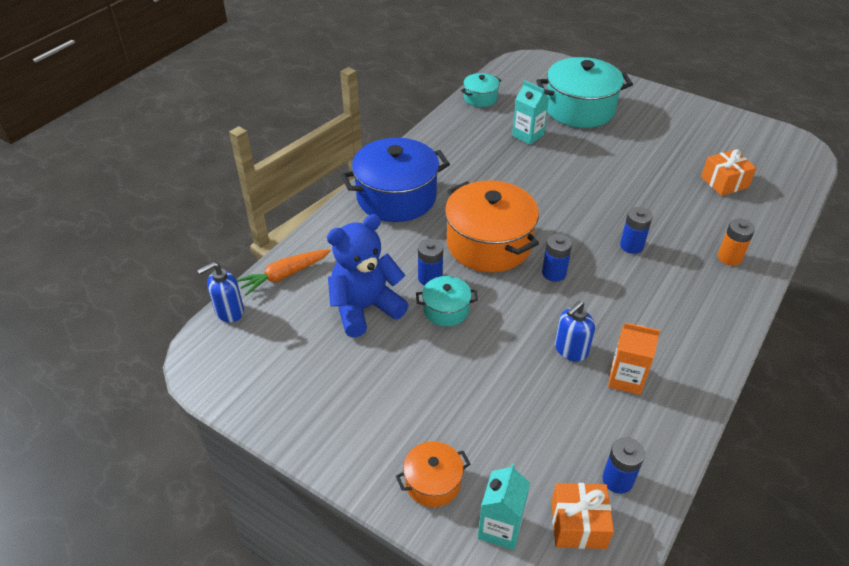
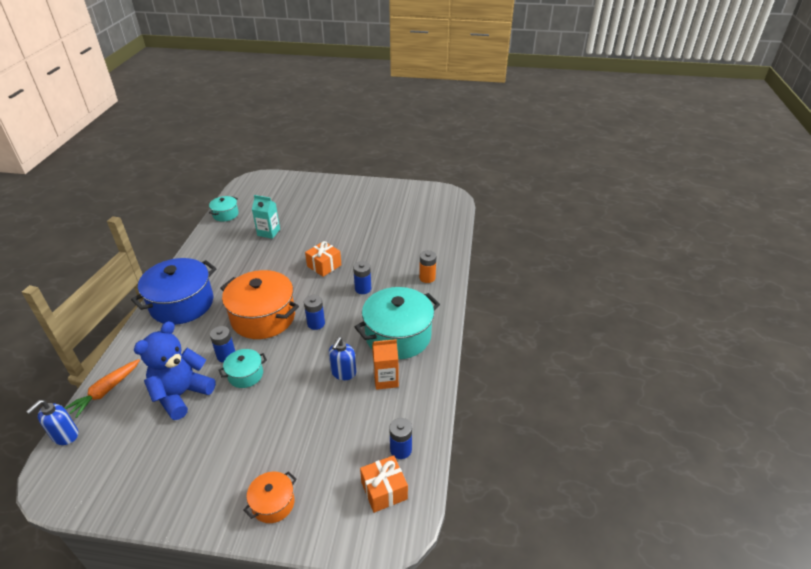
camera: 25 degrees left, 5 degrees down
turquoise carton [478,463,530,550] -> none
turquoise pot [536,57,633,128] -> turquoise pot moved to [355,287,440,359]
orange gift [701,149,756,196] -> orange gift moved to [305,241,342,277]

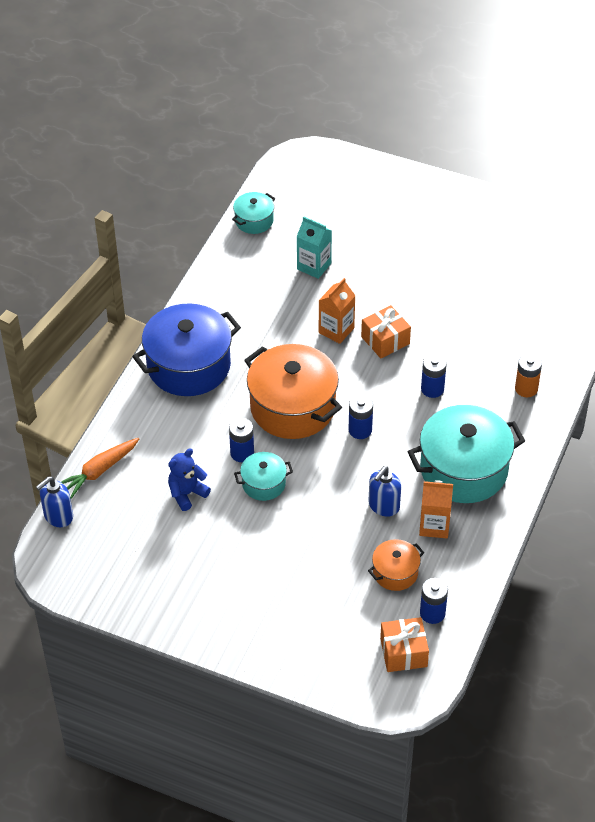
camera: 15 degrees right, 10 degrees up
blue teddy bear [134,321,216,420] -> blue teddy bear [168,448,211,511], size x0.57
orange pot [243,471,297,523] -> orange pot moved to [368,539,424,591]
none -> orange carton [319,278,356,344]

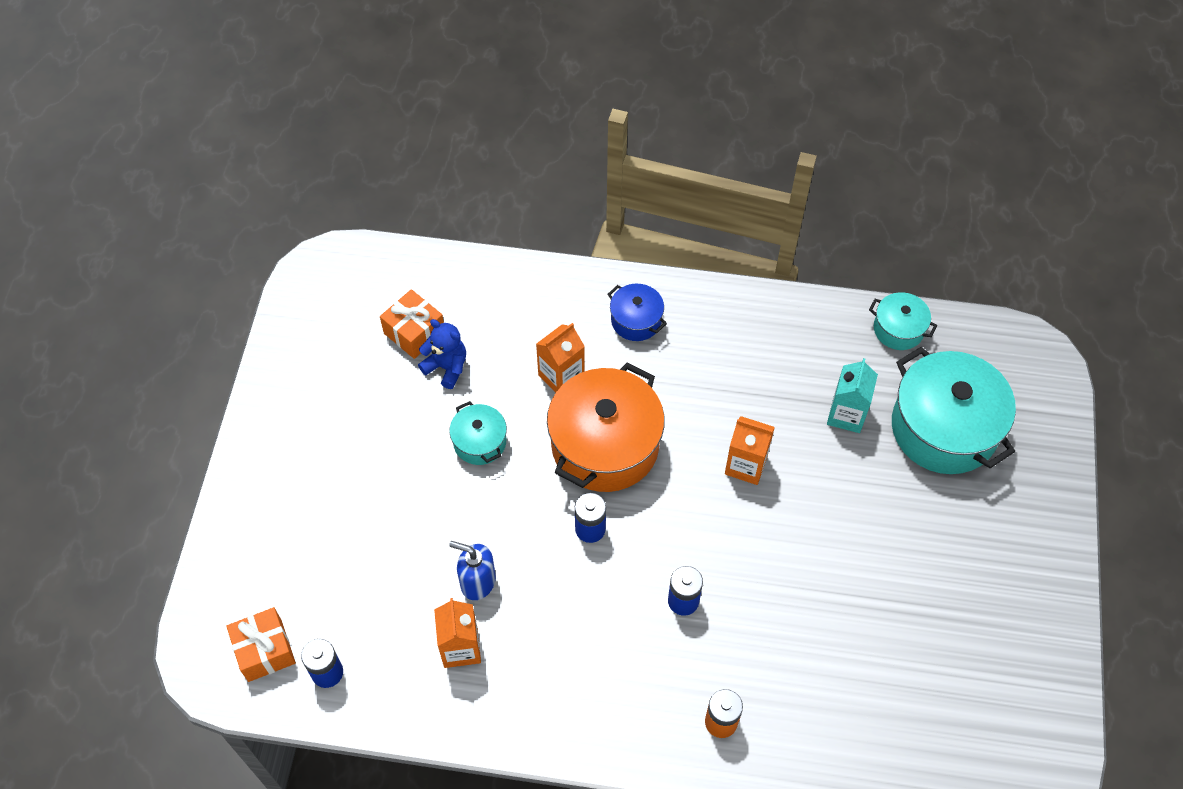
camera: 75 degrees right, 10 degrees up
blue soap dispenser [36,476,73,527] -> none
orange carrot [61,438,139,499] -> none
blue pot [132,303,241,396] -> blue pot [608,284,667,341], size x0.49
blue battery [229,418,254,462] -> none
orange gift [361,305,411,358] -> orange gift moved to [380,289,444,359]
orange pot [368,539,424,591] -> none
turquoise pot [408,405,525,503] -> turquoise pot moved to [892,347,1016,474]
none -> orange carton [536,323,585,393]

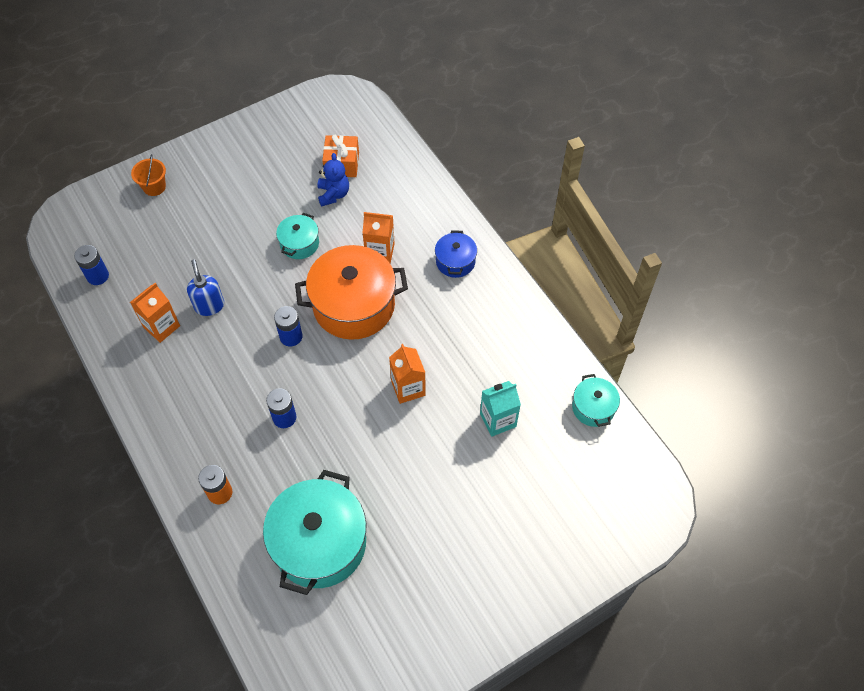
camera: 50 degrees right, 0 degrees up
orange gift [226,607,296,682] -> none
turquoise pot [892,347,1016,474] -> turquoise pot moved to [263,470,366,595]
none -> orange bucket [131,154,166,196]

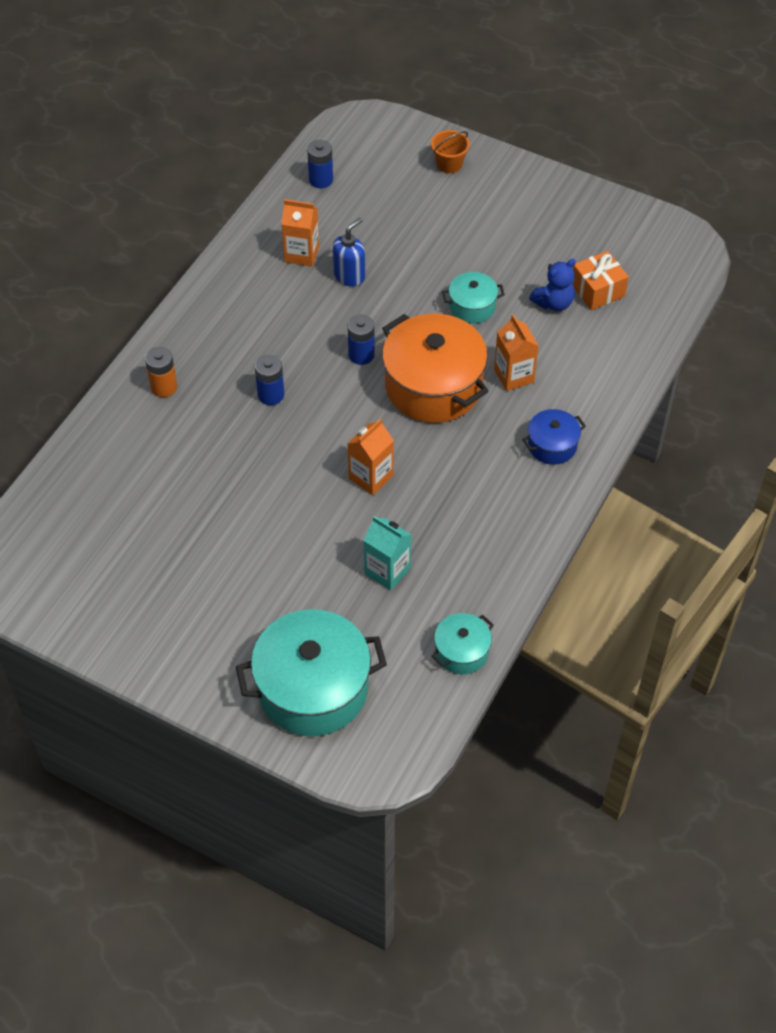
camera: 60 degrees right, 5 degrees down
turquoise pot [263,470,366,595] -> turquoise pot moved to [236,609,387,736]

